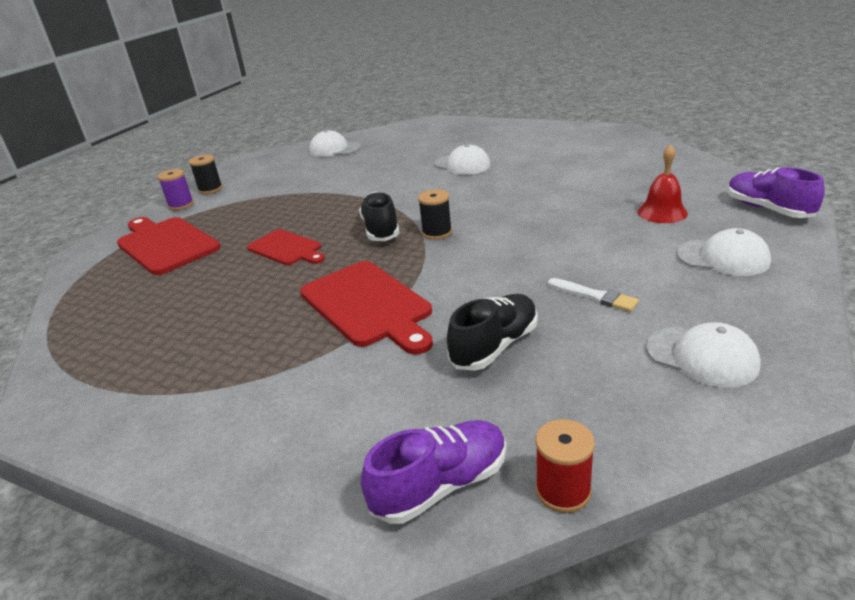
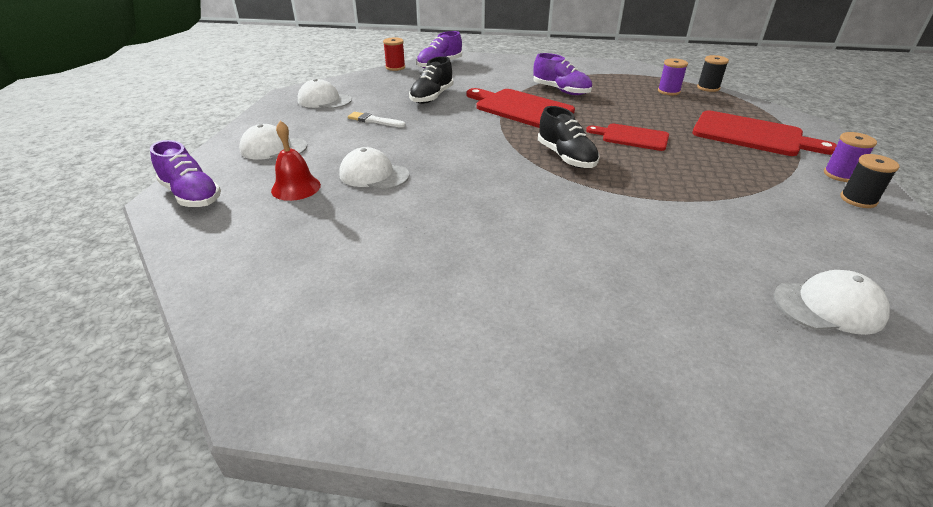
camera: 160 degrees right, 5 degrees up
black spool [418,190,452,240] -> black spool moved to [697,55,729,92]
white cap [435,144,491,175] -> white cap moved to [339,147,410,190]
none -> purple shoe [533,53,592,95]
none -> purple spool [658,58,688,95]

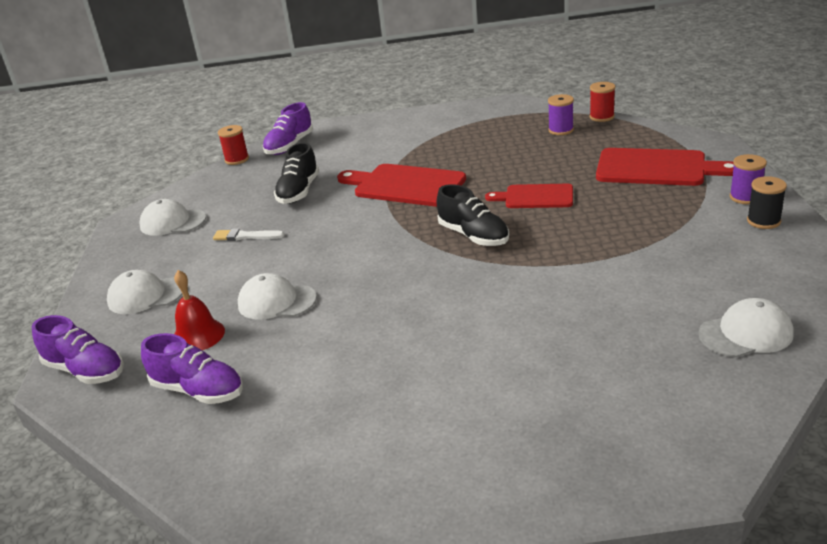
camera: 10 degrees left, 5 degrees down
purple shoe [533,53,592,95] -> purple shoe moved to [141,333,243,404]
black spool [697,55,729,92] -> red spool [590,82,615,122]

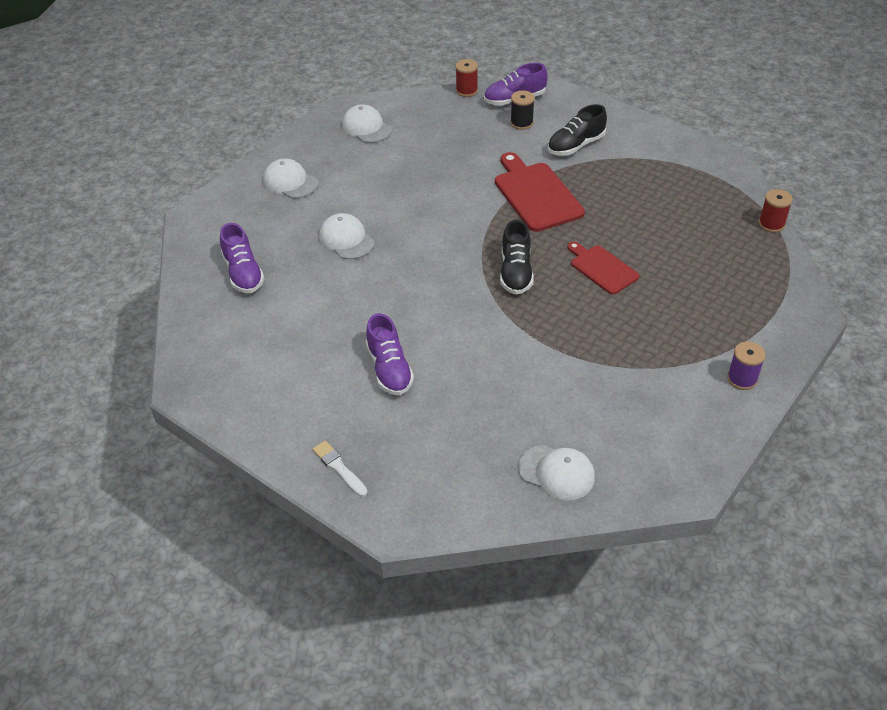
camera: 40 degrees right, 15 degrees up
purple shoe [32,315,124,384] -> purple shoe moved to [366,313,414,395]
red bell [174,270,225,350] -> none
white brush [213,229,284,241] -> white brush moved to [313,441,368,497]
black shoe [274,142,319,204] -> black shoe moved to [548,104,607,156]
purple spool [548,94,574,135] -> none
red cutting board [596,148,734,186] -> none
black spool [747,176,787,229] -> black spool moved to [510,91,535,130]

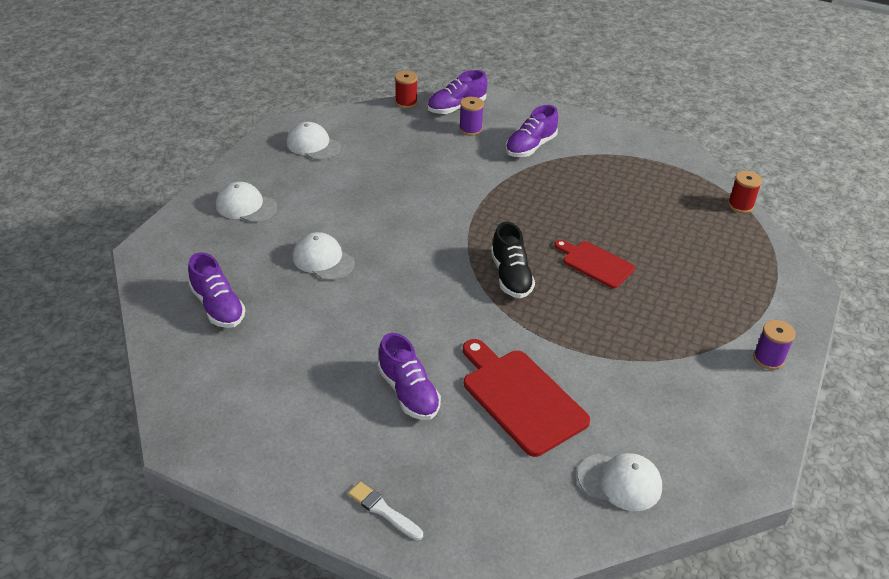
camera: 15 degrees left, 5 degrees down
red cutting board [495,152,585,232] -> red cutting board moved to [463,339,590,457]
black spool [510,91,535,130] -> purple spool [459,97,484,136]
black shoe [548,104,607,156] -> purple shoe [505,105,558,157]

